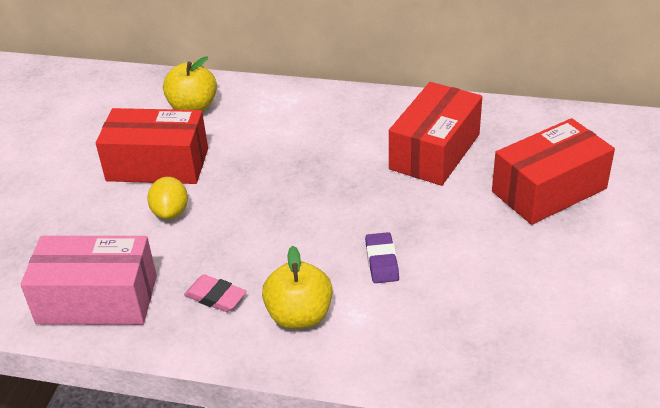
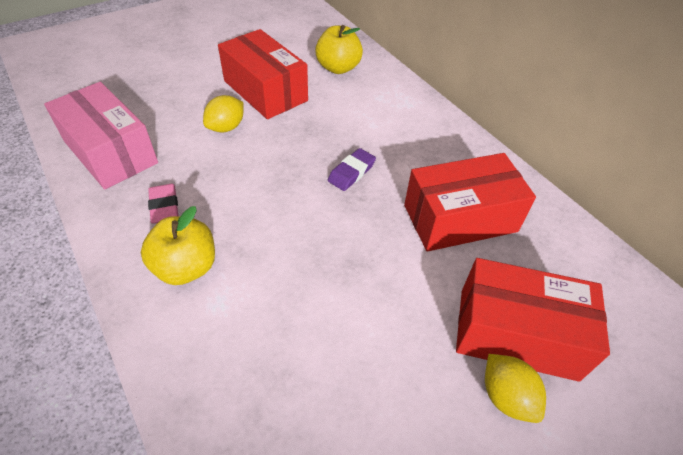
camera: 40 degrees right, 10 degrees up
purple eraser [365,232,399,283] -> purple eraser moved to [328,148,376,191]
none -> yellow lemon [485,354,546,423]

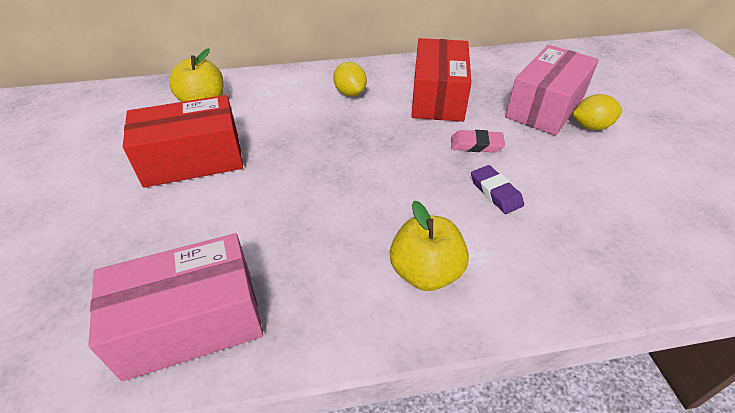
camera: 65 degrees left, 5 degrees down
pink eraser [148,184,178,224] -> pink eraser moved to [451,130,505,152]
yellow lemon [203,95,244,132] -> yellow lemon moved to [333,62,367,97]
purple eraser [328,148,376,191] -> purple eraser moved to [471,165,524,214]
red box [456,258,610,382] -> pink box [505,45,599,136]

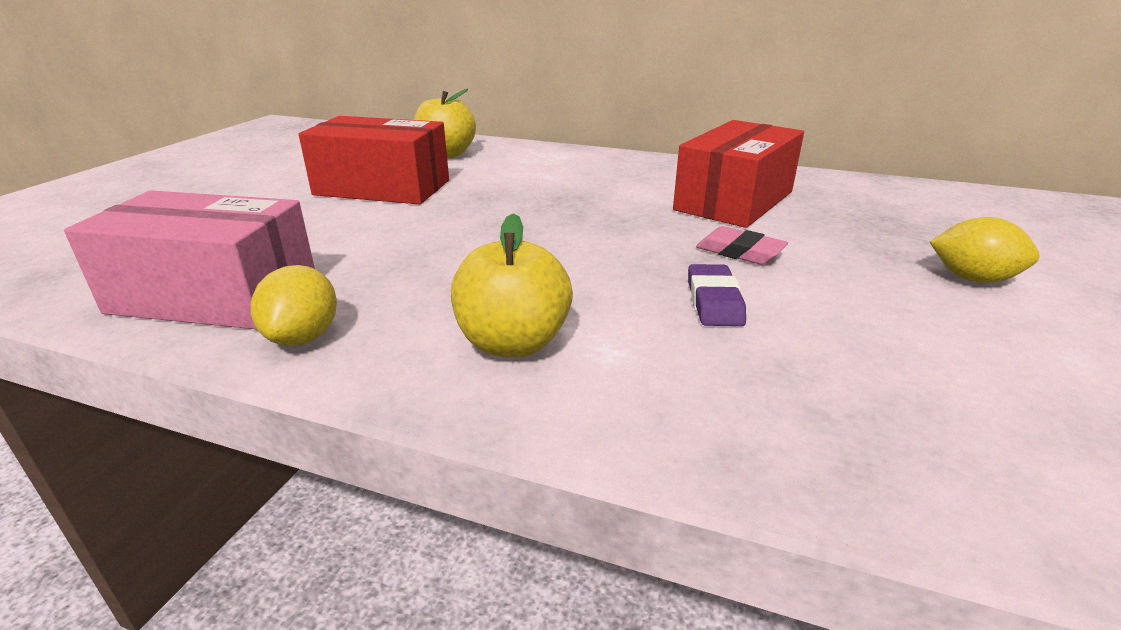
camera: 30 degrees right, 15 degrees down
yellow lemon [333,62,367,97] -> yellow lemon moved to [251,265,337,346]
pink box [505,45,599,136] -> none

